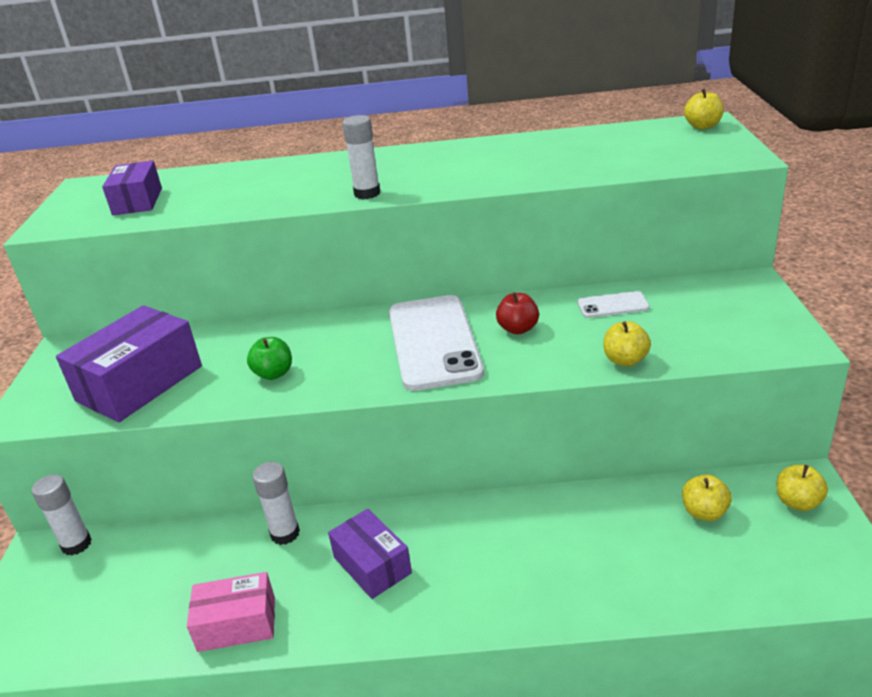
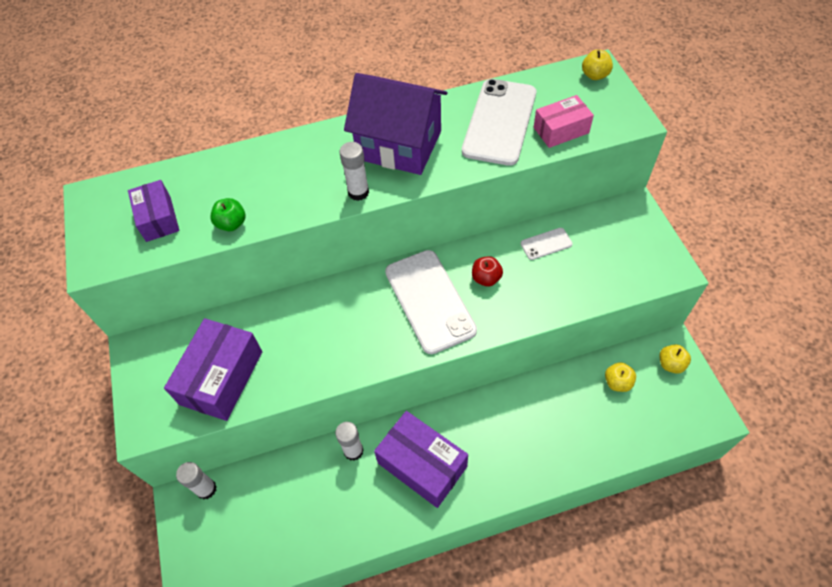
camera: 15 degrees left, 25 degrees up
pink box [187,572,275,652] -> pink box moved to [534,95,594,148]
green apple [247,337,292,380] -> green apple moved to [210,198,245,231]
purple box [328,509,412,599] -> purple box [374,411,468,508], size x1.62
yellow apple [603,321,651,366] -> none
none -> purple house [344,73,447,175]
none -> white phone [462,79,536,166]

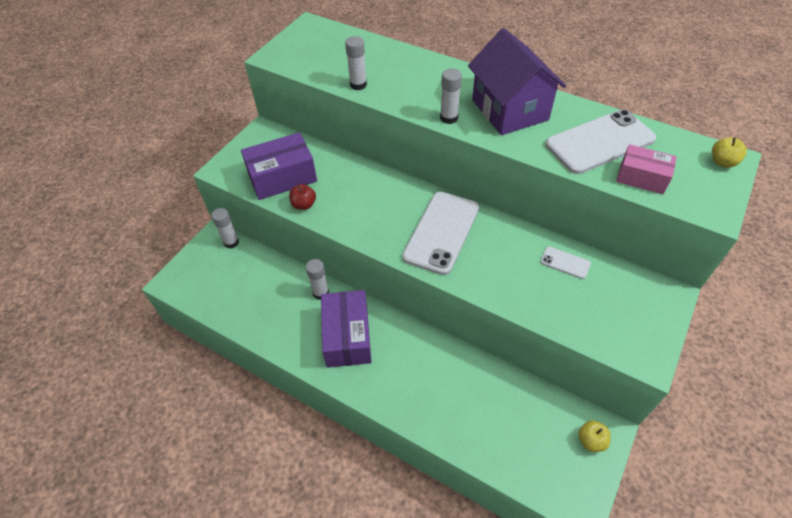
camera: 45 degrees right, 5 degrees down
purple box [128,180,180,242] -> none
green apple [210,198,245,231] -> white glue stick [345,36,367,90]
red apple [472,256,503,287] -> red apple moved to [289,184,316,210]
yellow apple [605,362,636,392] -> none

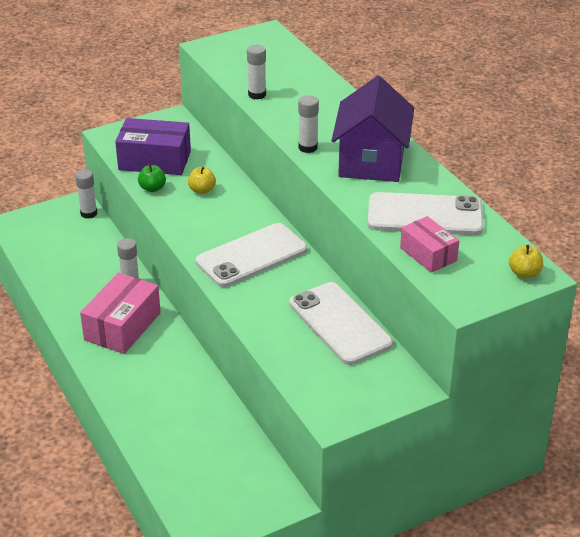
camera: 30 degrees right, 15 degrees down
red apple [289,184,316,210] -> green apple [138,164,166,192]
purple box [321,290,371,368] -> pink box [80,273,161,354]
white phone [540,246,591,279] -> white phone [289,282,393,365], size x2.21
yellow apple [578,420,611,452] -> yellow apple moved to [188,167,216,194]

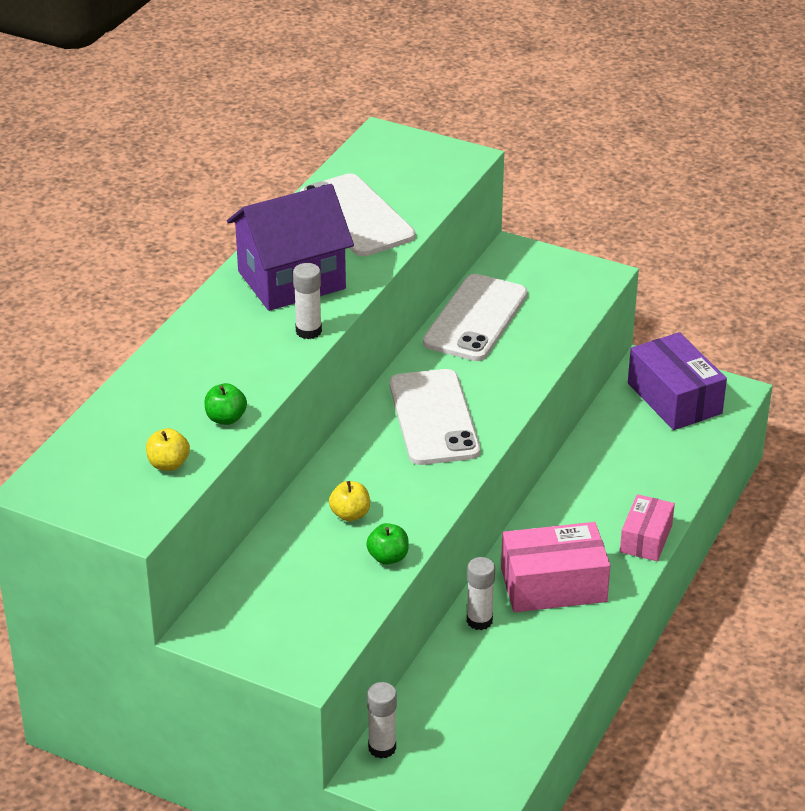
camera: 125 degrees left, 0 degrees up
purple box [115,118,191,175] -> purple box moved to [628,332,727,430]
white phone [196,223,307,287] -> white phone turned 60 degrees clockwise [389,369,480,465]
white glue stick [247,45,266,99] -> green apple [204,383,247,425]
pink box [400,216,459,273] -> pink box moved to [620,494,675,561]
yellow apple [509,245,543,279] -> yellow apple moved to [146,428,190,471]

